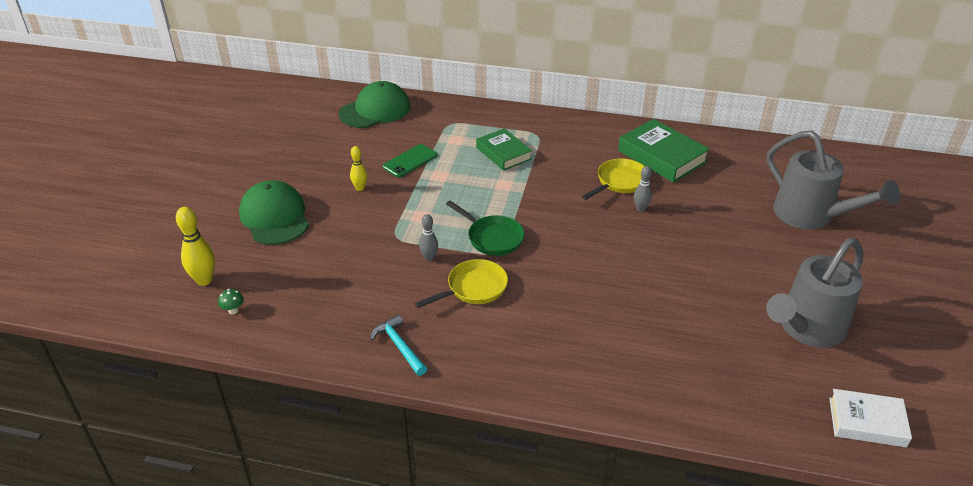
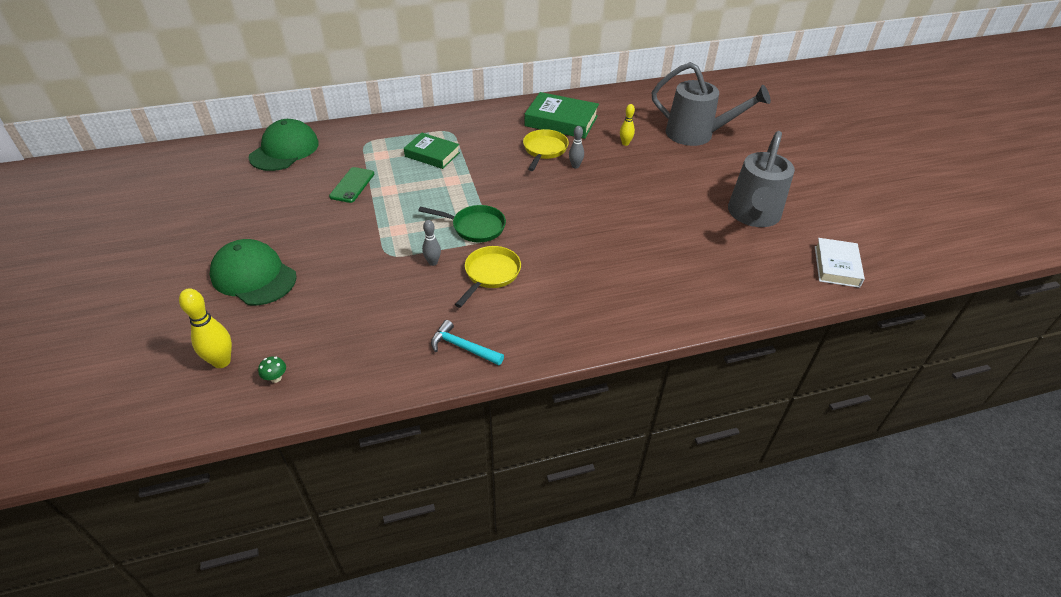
camera: 30 degrees left, 5 degrees up
yellow bowling pin [350,146,367,191] -> yellow bowling pin moved to [620,104,635,146]
white book [829,389,912,447] -> white book turned 60 degrees counterclockwise [815,238,865,288]

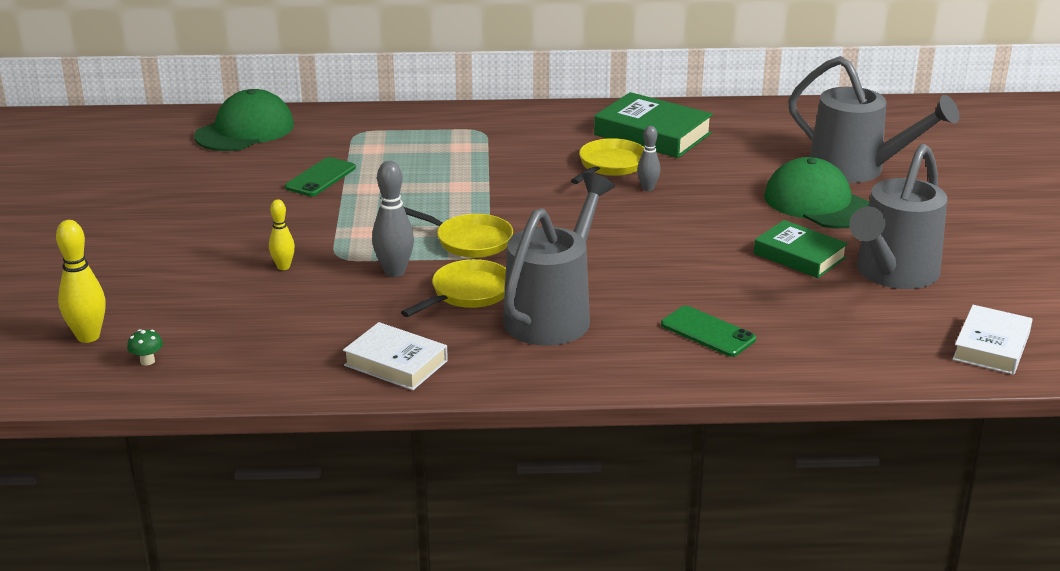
camera: 15 degrees right, 15 degrees down
green cap [210,239,297,306] -> green cap moved to [764,157,869,228]
green book [404,133,460,169] -> green book moved to [754,220,848,278]
green pan [418,205,506,242] -> yellow pan [404,207,513,258]
grey bowling pin [422,220,441,266] -> grey bowling pin [372,161,414,277], size x1.61
turquoise hammer [431,320,504,365] -> white book [343,322,448,390]
yellow bowling pin [620,104,635,146] -> yellow bowling pin moved to [269,200,295,270]
none -> grey watering can [503,173,615,346]
none -> green phone [661,306,756,357]

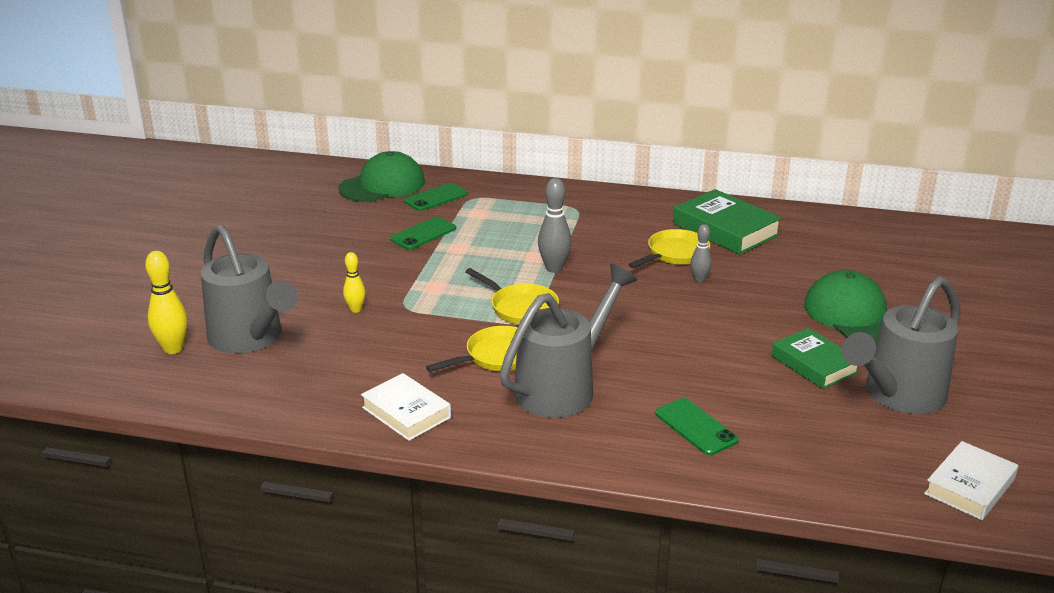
camera: 15 degrees right, 0 degrees up
green mushroom [127,329,163,366] -> none
grey bowling pin [372,161,414,277] -> grey bowling pin moved to [538,178,572,273]
grey watering can [788,56,959,183] -> grey watering can moved to [201,224,298,353]
none -> green phone [404,183,468,211]

